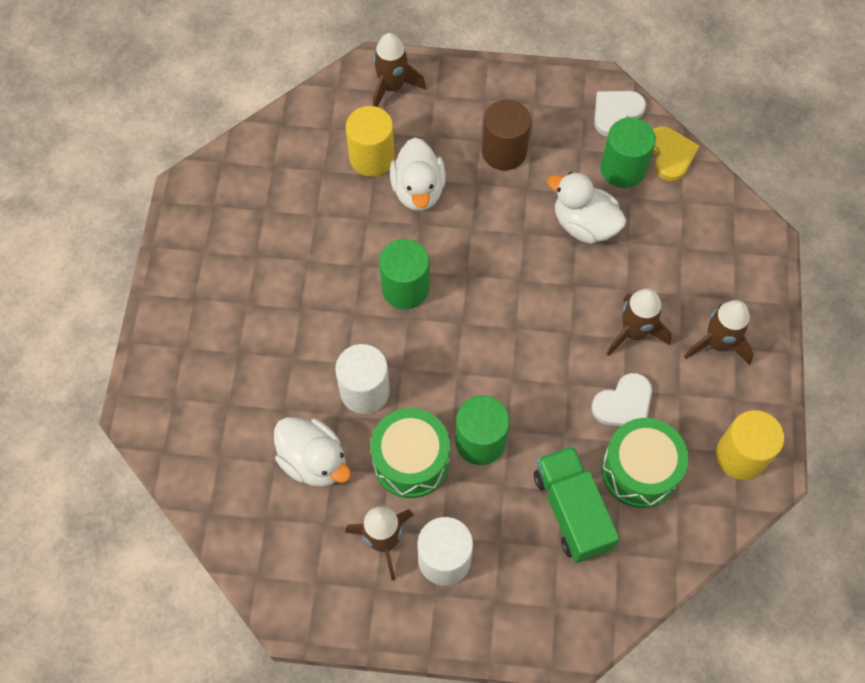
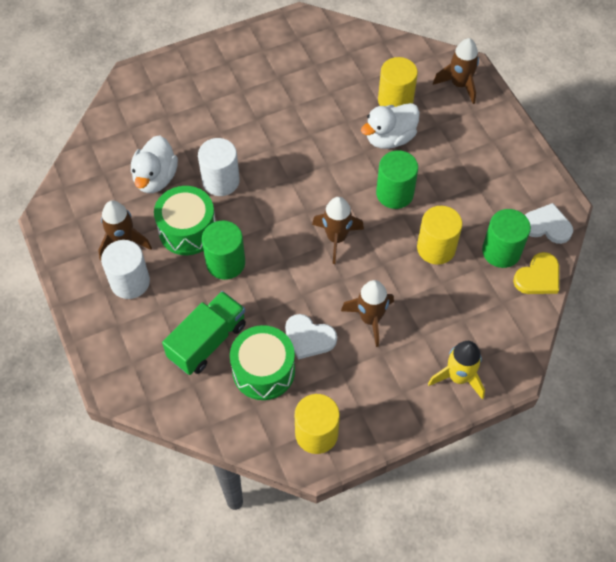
camera: 60 degrees right, 5 degrees down
green cylinder [379,239,430,309] -> green cylinder moved to [376,150,418,209]
brown cylinder [482,100,531,170] -> none
white duck [547,172,627,244] -> yellow cylinder [417,206,462,265]
brown rocket [684,300,754,365] -> brown rocket moved to [312,197,364,264]
none -> yellow rocket [428,341,485,399]

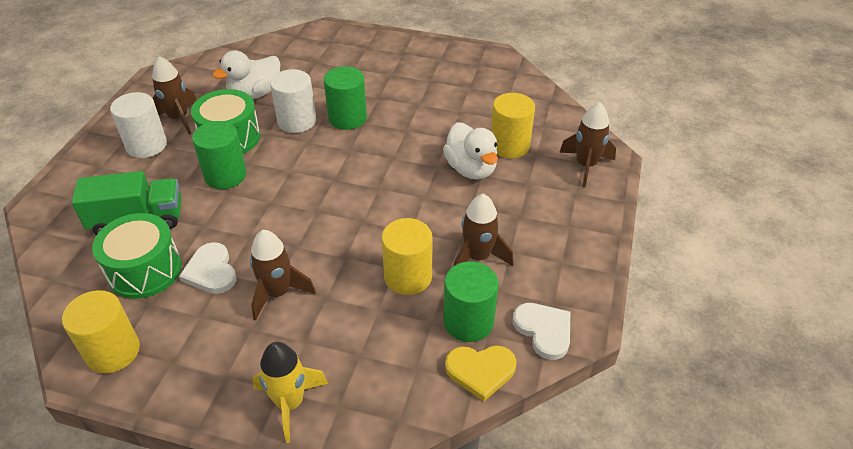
camera: 40 degrees right, 15 degrees down
brown rocket [312,197,364,264] -> brown rocket moved to [454,194,514,266]
white duck [361,103,420,149] -> white duck turned 120 degrees counterclockwise [443,122,498,180]
green cylinder [376,150,418,209] -> green cylinder moved to [324,66,367,130]

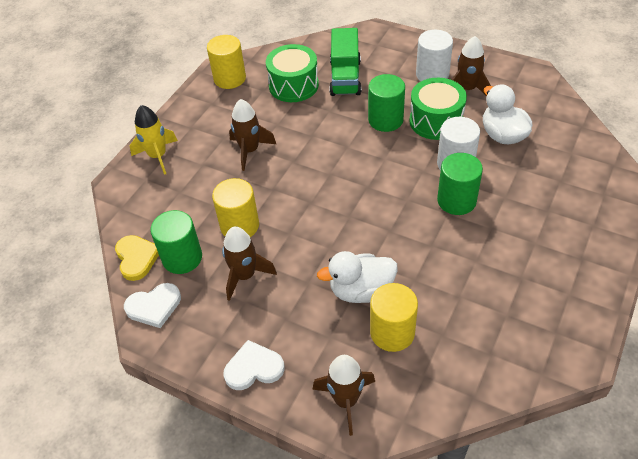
camera: 105 degrees right, 5 degrees up
white heart [179,242,236,294] -> white heart moved to [223,340,285,390]
yellow heart [445,345,517,401] -> yellow heart turned 150 degrees clockwise [115,235,159,281]

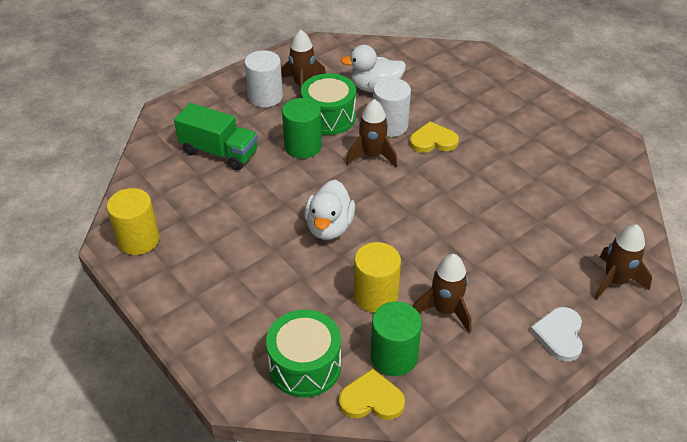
camera: 70 degrees left, 5 degrees down
white heart [124,283,181,328] -> none
yellow rocket [130,105,178,175] -> none
brown rocket [229,99,276,171] -> brown rocket moved to [346,99,398,167]
green drum [266,44,319,102] -> green drum moved to [266,310,341,397]
white duck [317,251,397,303] -> white duck moved to [304,180,355,240]
yellow cylinder [370,283,418,352] -> none
green cylinder [437,153,483,215] -> yellow heart [410,121,459,153]

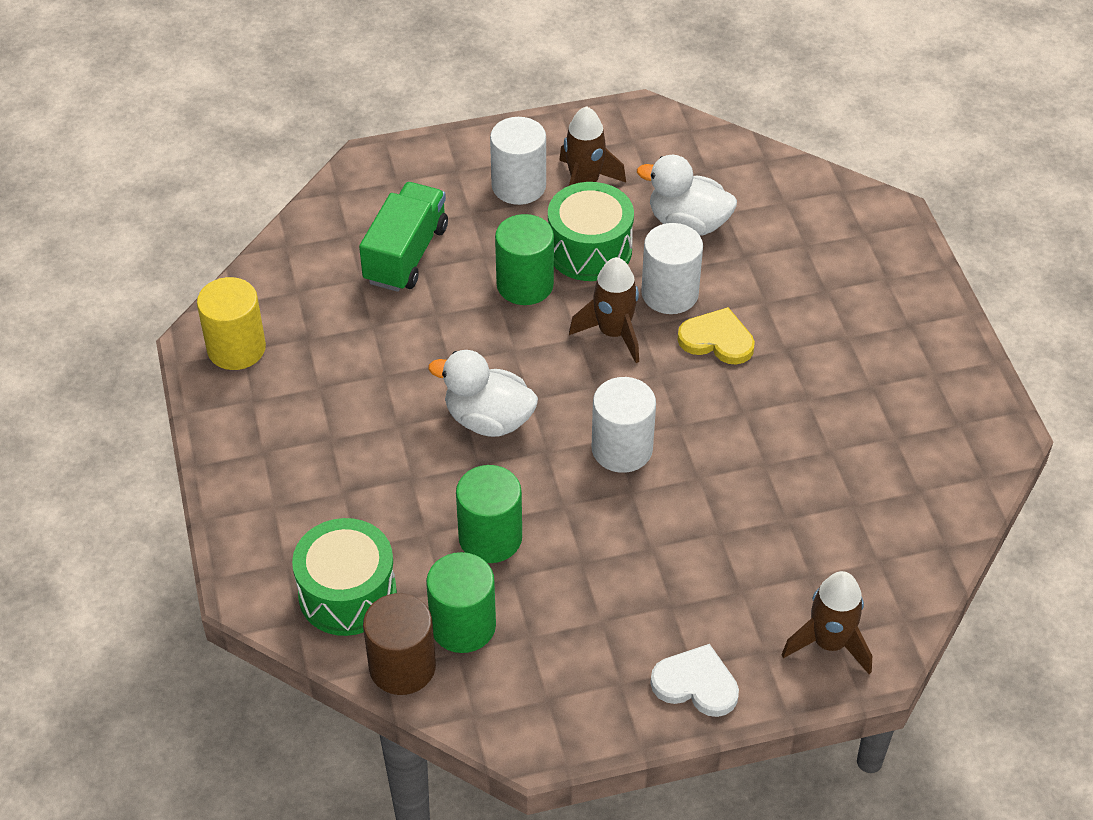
camera: 25 degrees right, 5 degrees up
green truck [174,103,258,170] -> green truck turned 120 degrees counterclockwise [359,182,448,292]
white duck [304,180,355,240] -> white duck turned 75 degrees clockwise [428,350,538,437]
yellow heart [339,368,405,420] -> brown cylinder [363,593,436,695]
yellow cylinder [354,242,401,313] -> green cylinder [456,465,522,563]
brown rocket [413,254,471,333] -> none
white heart [530,307,583,362] -> white heart turned 75 degrees clockwise [650,644,739,717]
none -> white cylinder [592,377,656,473]

